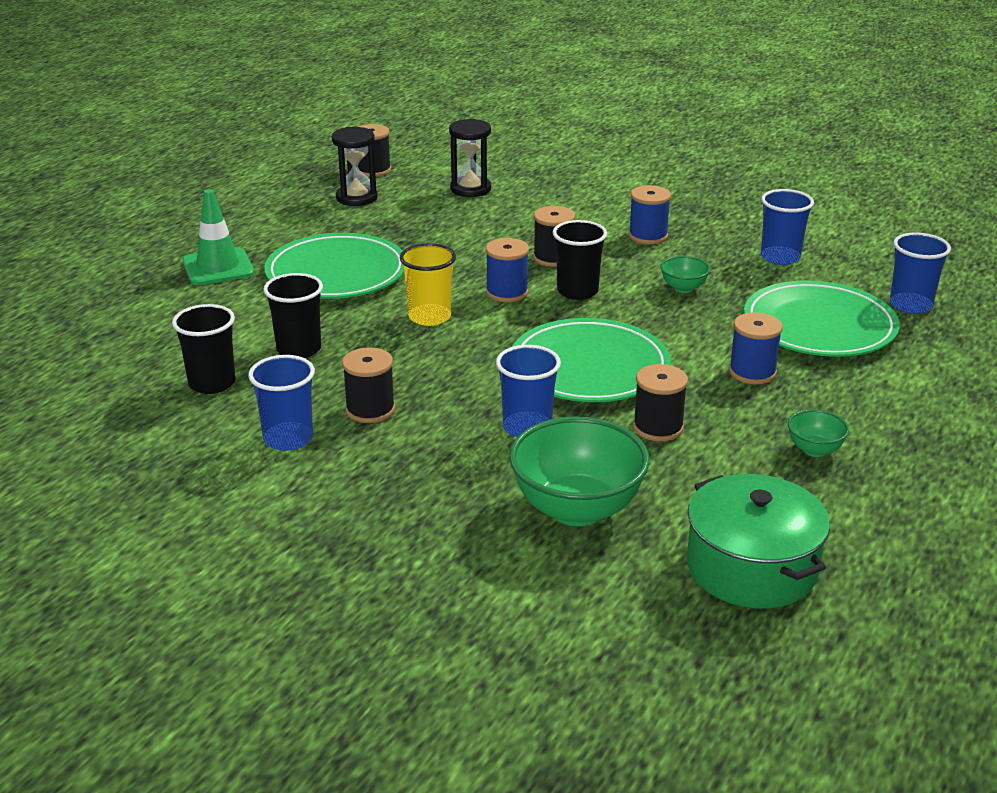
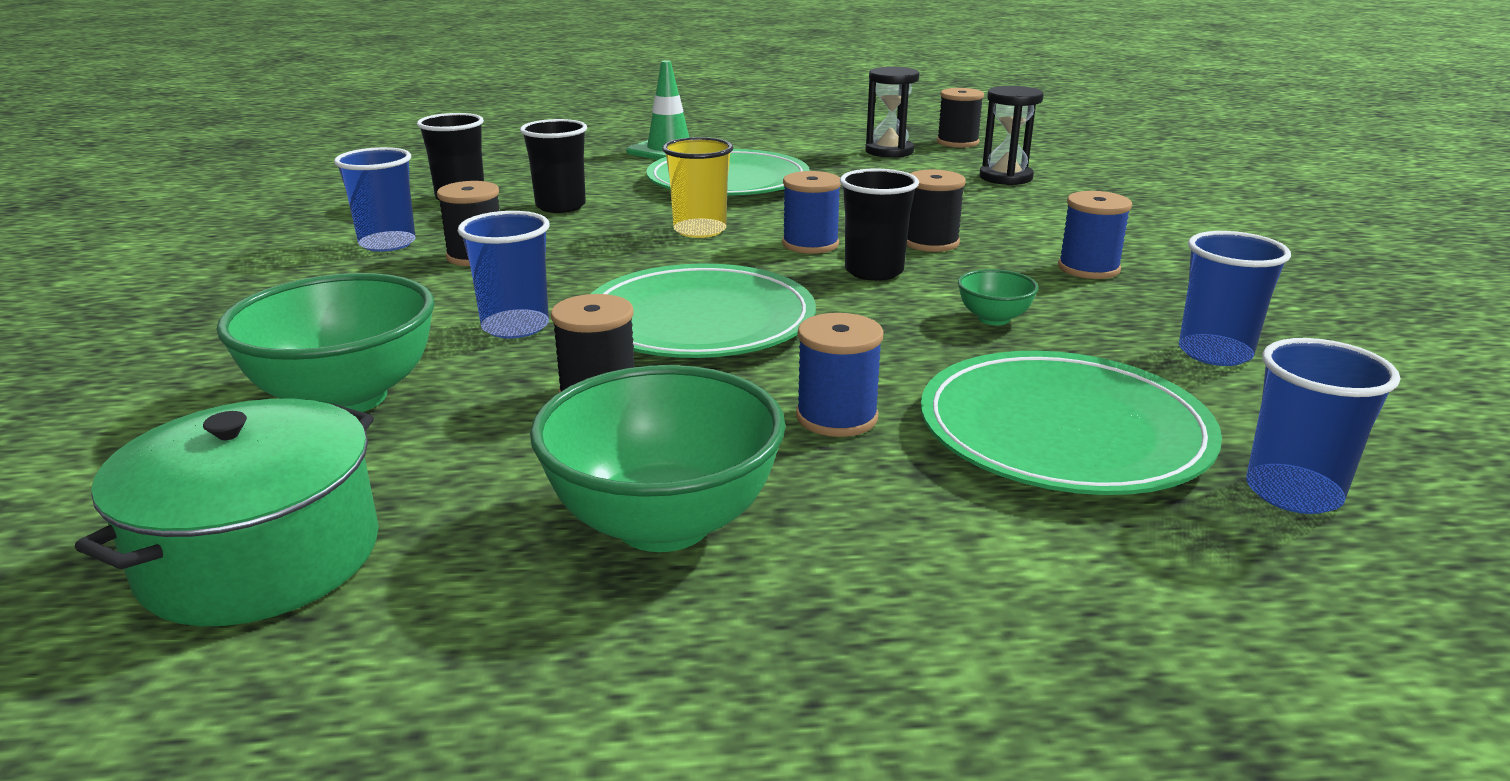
camera: 55 degrees right, 5 degrees down
green bowl [788,409,849,457] -> green bowl [530,365,786,552], size x2.14

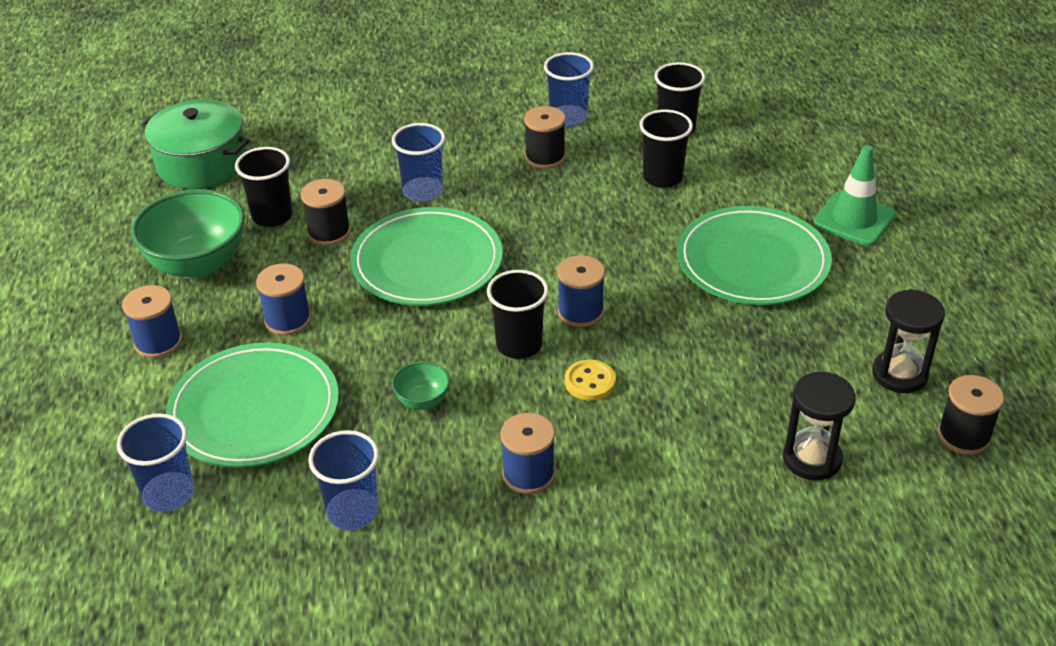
camera: 90 degrees right, 15 degrees up
green bowl [217,273,435,412] -> none
yellow cup [662,137,733,238] -> none
black spool [907,169,966,252] -> yellow button [565,360,616,400]
none -> blue spool [122,285,182,358]
none -> black cup [235,147,293,227]

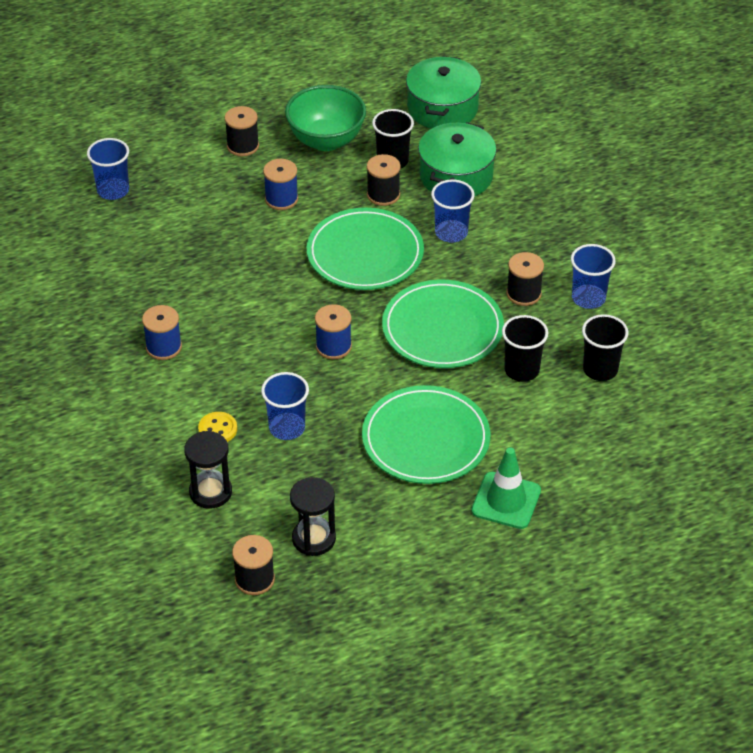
camera: 75 degrees right, 5 degrees up
blue spool [122,285,182,358] -> black spool [225,106,259,156]
green plate [166,342,339,468] -> green plate moved to [382,280,504,368]
blue cup [308,430,379,530] -> blue cup moved to [261,372,309,440]
green bowl [392,361,450,410] -> none
black cup [487,270,549,359] -> none
yellow button [565,360,616,400] -> yellow button moved to [198,412,237,442]
none -> green pot [418,122,497,197]

